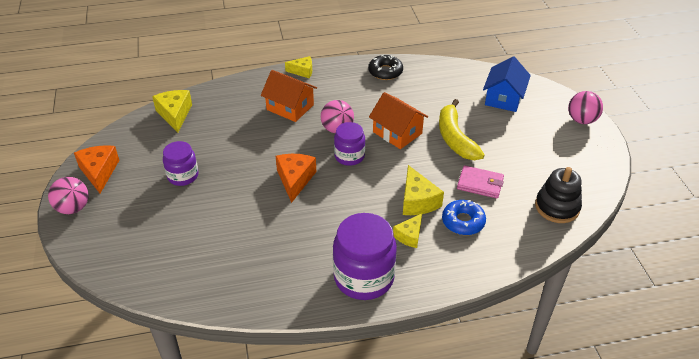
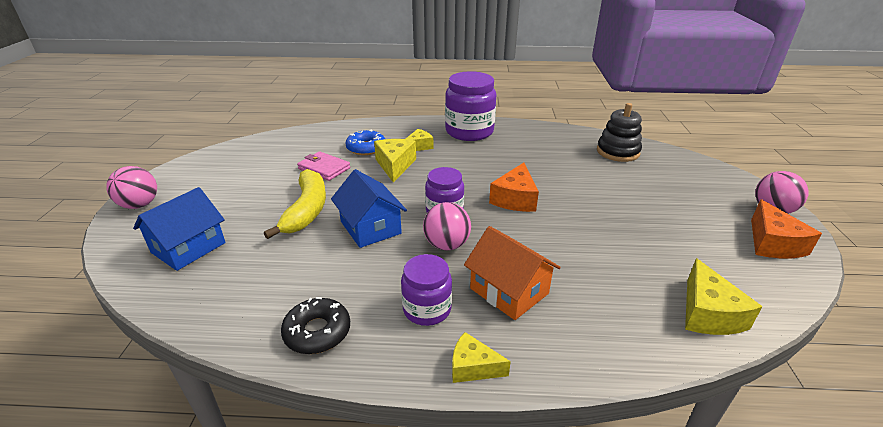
camera: 165 degrees left, 10 degrees down
purple jar [163,141,198,186] -> purple jar moved to [401,254,452,326]
orange house [369,92,428,149] -> blue house [331,169,407,248]
black stacking toy [535,167,582,223] -> black stacking toy moved to [597,103,642,162]

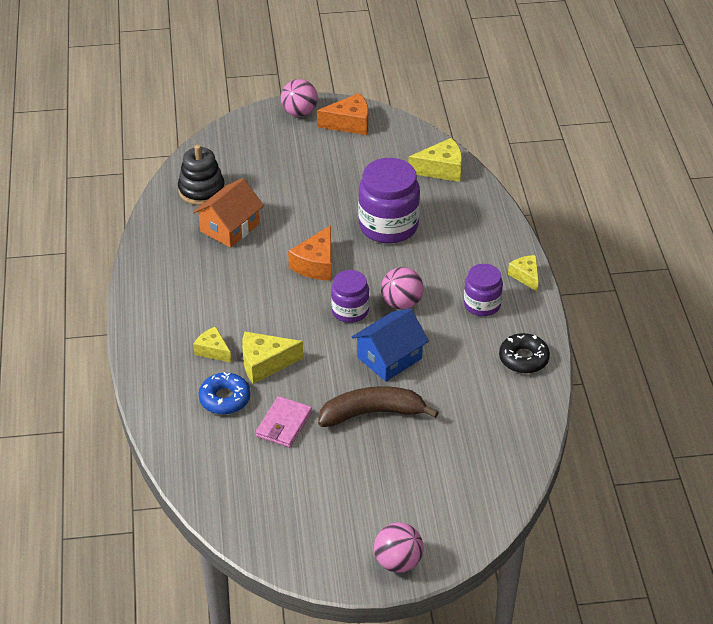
camera: 100 degrees left, 10 degrees up
blue house [133,187,226,271] -> none
yellow banana [264,169,326,239] -> brown banana [318,386,439,427]
purple jar [445,71,496,141] -> purple jar moved to [358,158,420,243]
yellow cheese [452,332,511,383] -> yellow cheese turned 150 degrees clockwise [508,255,539,291]
orange house [464,226,561,320] -> orange house moved to [193,178,264,248]
orange cheese [489,163,539,212] -> orange cheese turned 105 degrees clockwise [288,225,331,281]

